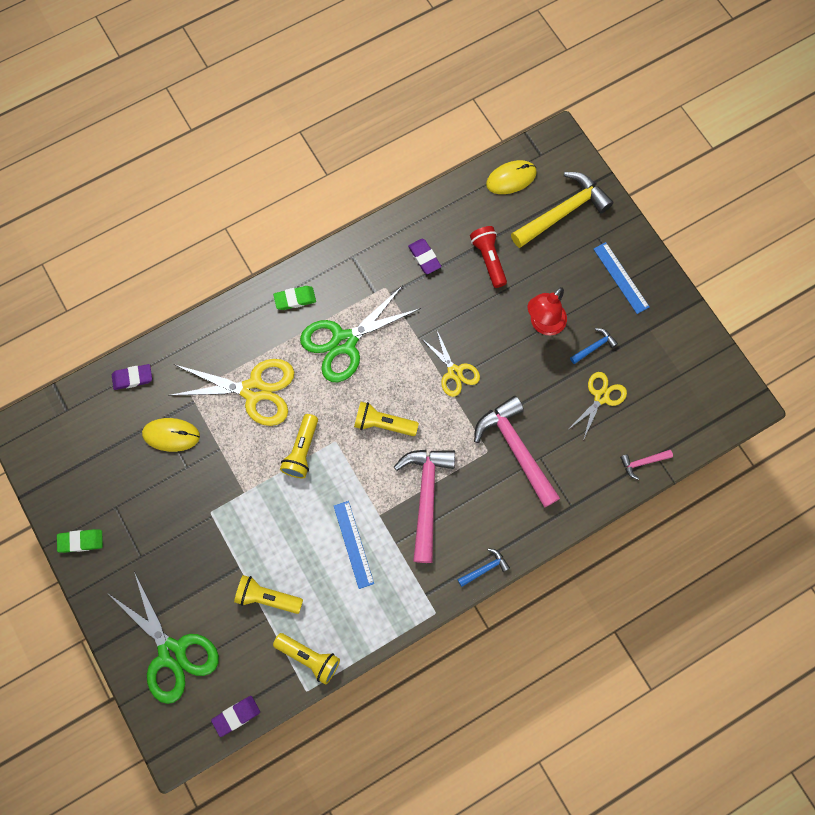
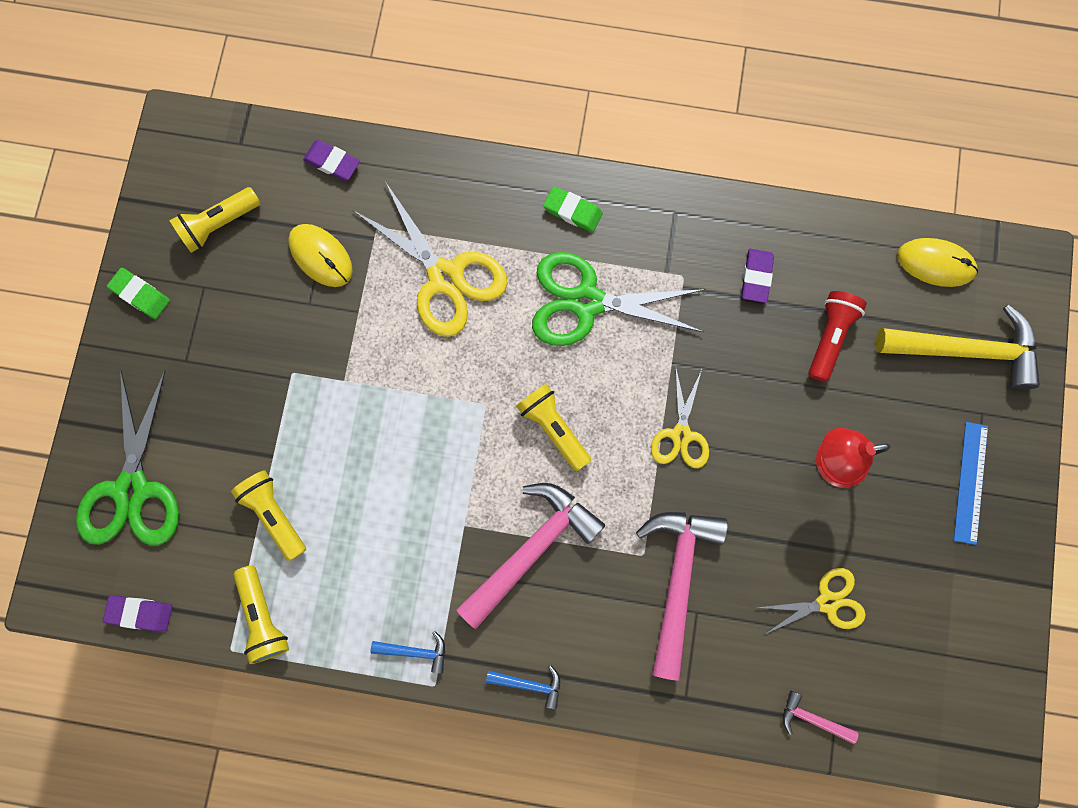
camera: 40 degrees right, 5 degrees up
yellow flashlight [280,414,318,478] -> yellow flashlight moved to [169,187,261,253]
blue ruler [334,501,374,589] -> none
blue hammer [570,328,618,364] -> blue hammer moved to [371,631,445,674]

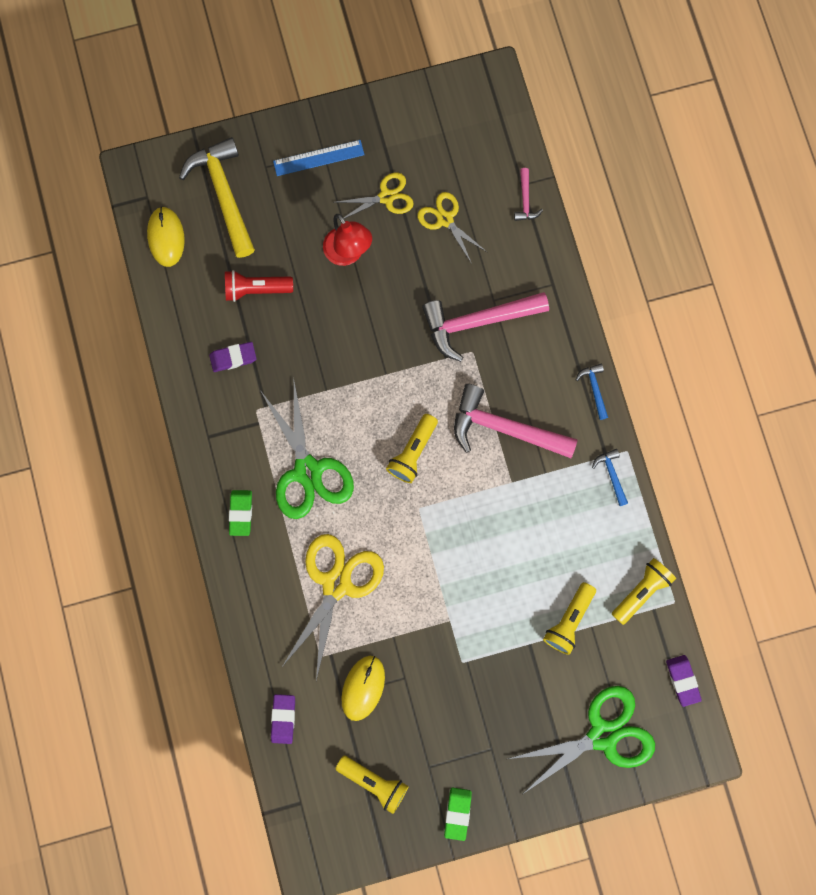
camera: 115 degrees left, 0 degrees up
yellow scissors [651,366,709,468] -> yellow scissors moved to [334,173,414,221]

